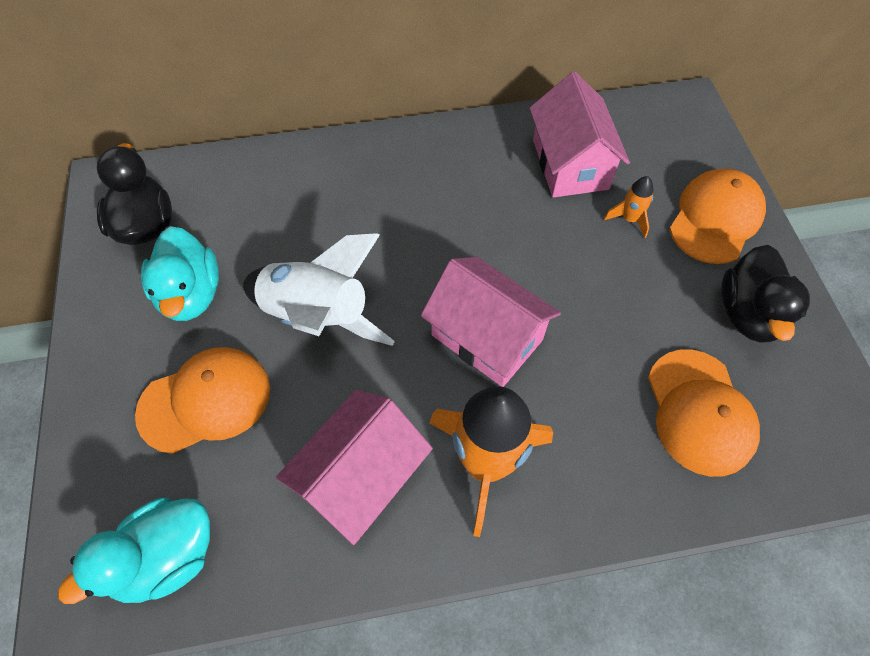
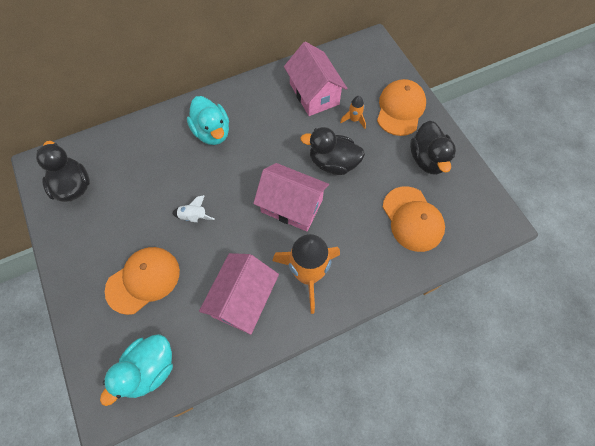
camera: 15 degrees left, 5 degrees up
turquoise duck [141,226,219,321] -> turquoise duck moved to [187,96,229,145]
white rocket [243,233,395,346] -> white rocket [172,195,214,222], size x0.44
none -> black duck [300,127,365,175]

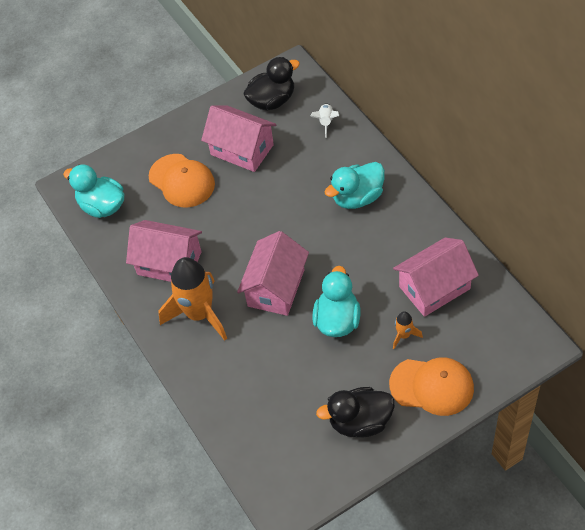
camera: 90 degrees right, 10 degrees down
white rocket [172,195,214,222] -> white rocket moved to [310,103,339,138]
black duck [300,127,365,175] -> turquoise duck [312,266,361,337]
orange cap [383,186,445,252] -> none
none -> pink house [201,106,276,172]

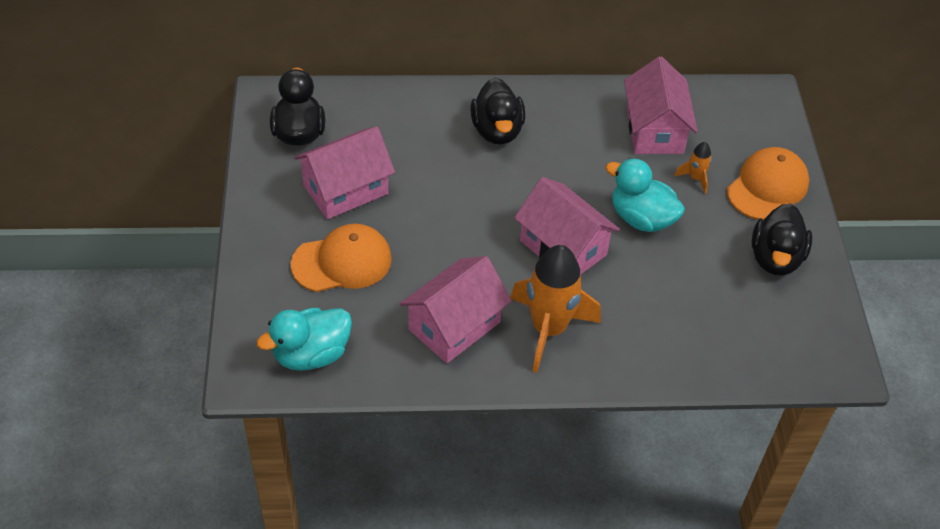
camera: 70 degrees left, 5 degrees down
white rocket [310,103,339,138] -> none
turquoise duck [324,162,385,209] -> black duck [470,78,525,145]

